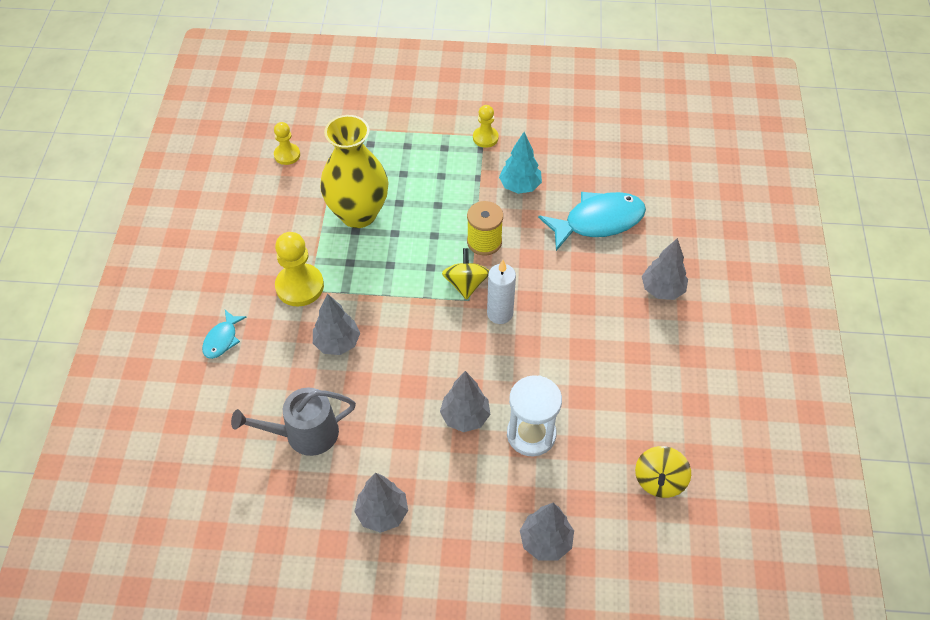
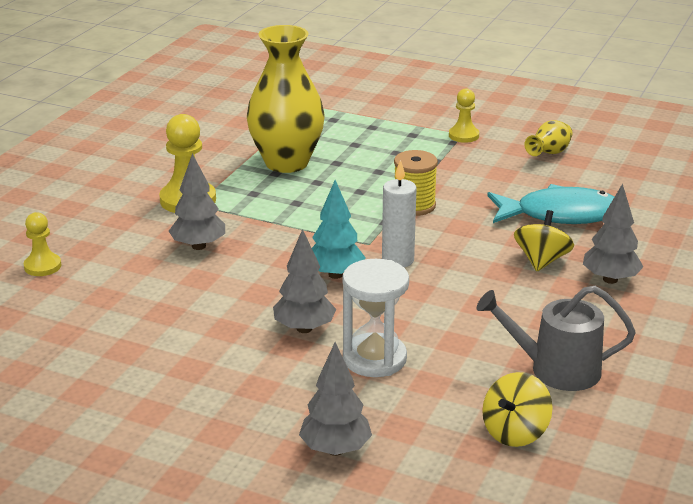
camera: 20 degrees right, 25 degrees down
turquoise fish [202,310,246,359] -> none
grey watering can [231,388,356,456] -> grey watering can moved to [476,286,636,391]
yellow pawn [274,122,300,165] -> yellow pawn moved to [24,212,61,276]
grey tree [354,473,408,533] -> none
yellow spinning top [442,248,489,300] -> yellow spinning top moved to [514,210,574,271]
turquoise tree [499,132,542,194] -> turquoise tree moved to [312,180,366,279]
none -> yellow vase [524,120,572,156]

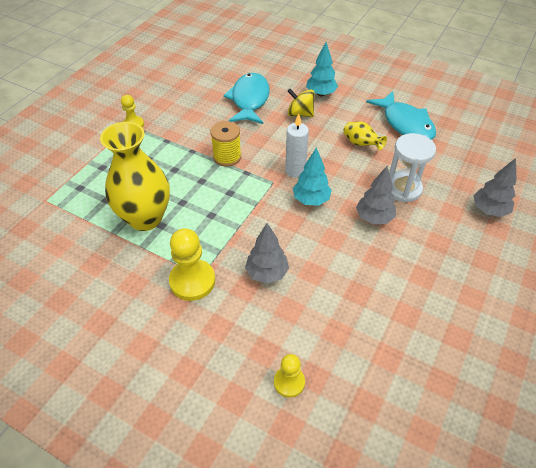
camera: 85 degrees left, 20 degrees up
grey watering can [476,286,636,391] -> turquoise fish [366,91,436,140]
yellow spinning top [482,372,553,447] -> none
yellow vase [524,120,572,156] -> yellow vase moved to [343,122,387,150]
grey tree [583,184,643,284] -> turquoise tree [306,42,338,96]

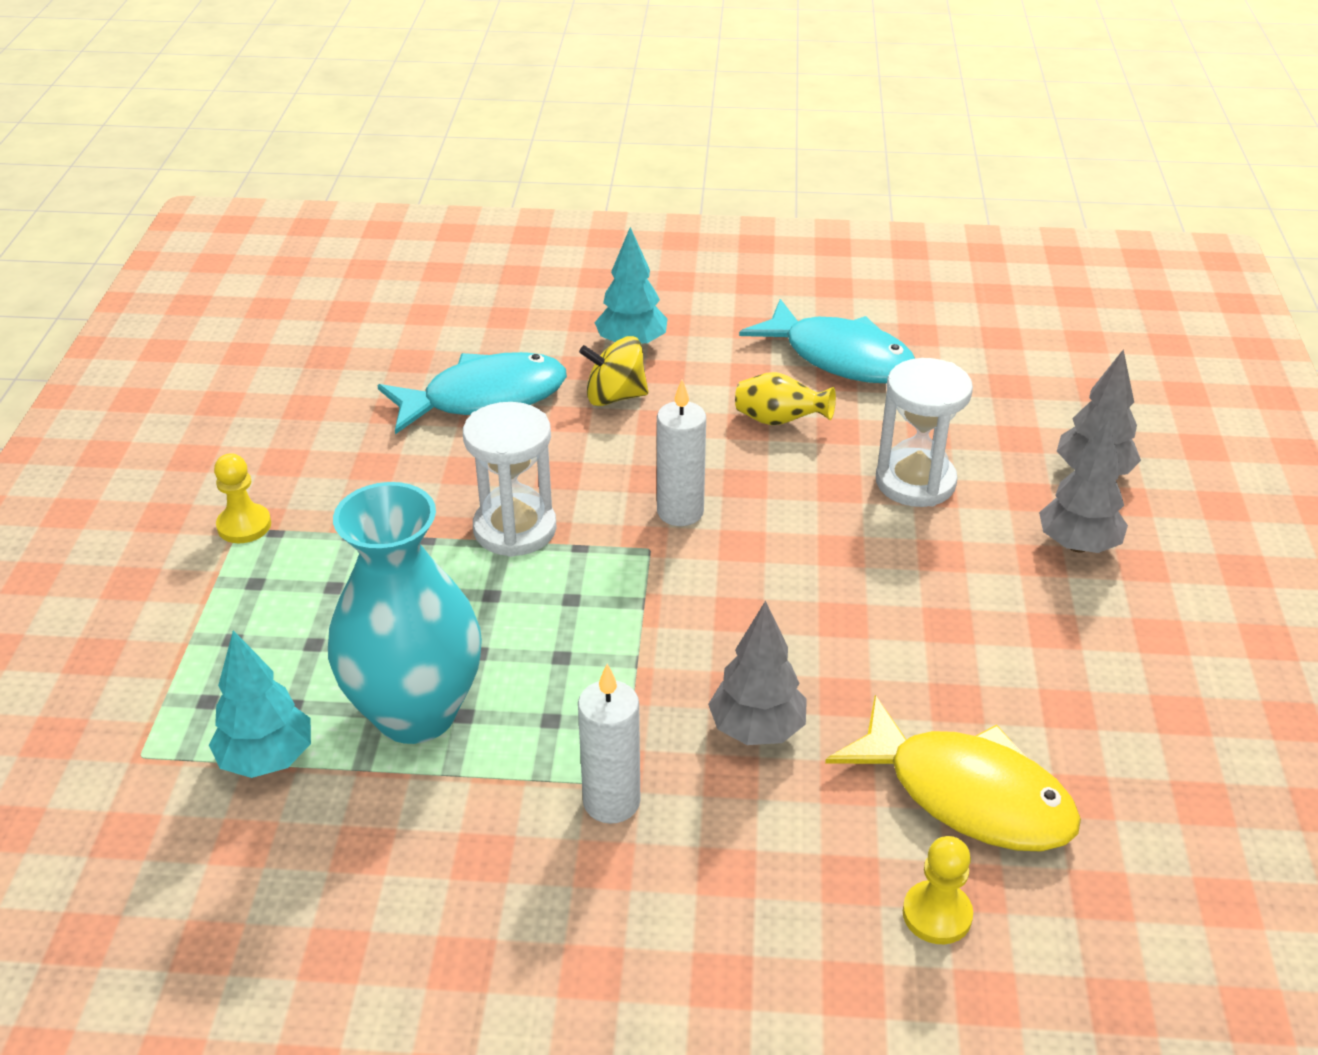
camera: 25 degrees left, 10 degrees down
yellow vase [100,122,170,231] -> turquoise vase [328,482,482,744]
yellow pawn [169,228,215,301] -> white candle [578,664,640,824]
yellow spool [210,121,241,167] -> white hourglass [463,402,557,557]
turquoise fish [223,73,270,124] -> turquoise fish turned 90 degrees clockwise [377,352,567,434]
turquoise tree [293,147,332,206] -> turquoise tree moved to [209,630,311,778]
grey tree [356,166,396,224] -> grey tree moved to [1039,420,1128,553]
none -> yellow fish [825,695,1081,851]

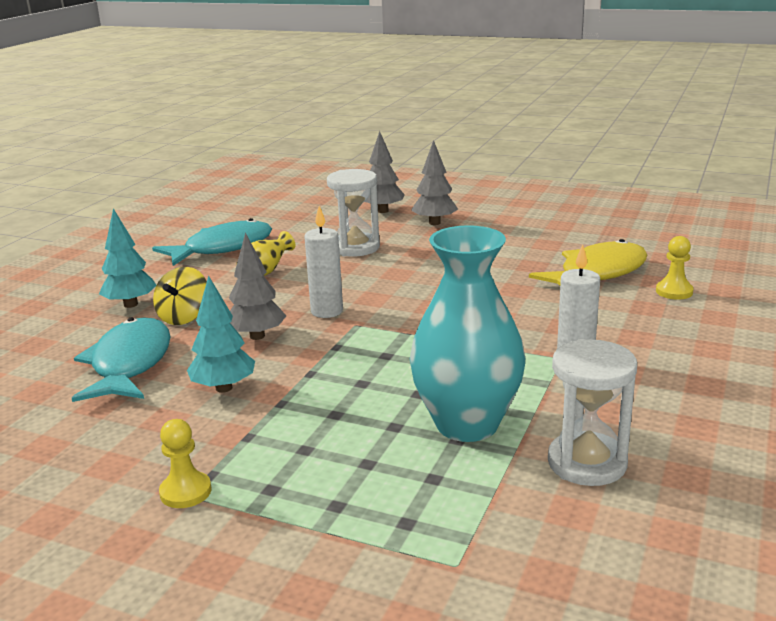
camera: 70 degrees left, 15 degrees down
turquoise tree [209,630,311,778] -> turquoise tree moved to [187,275,255,393]
white hourglass [463,402,557,557] -> white hourglass moved to [548,339,637,486]
grey tree [708,600,807,745] -> grey tree moved to [229,233,286,340]

